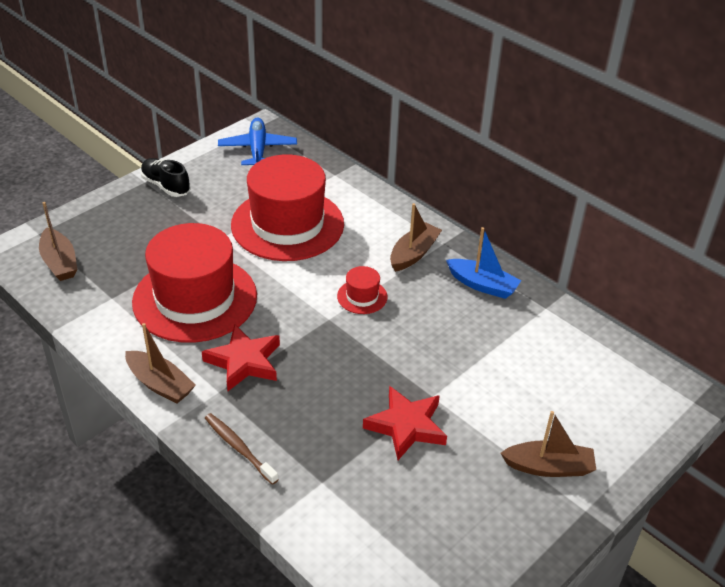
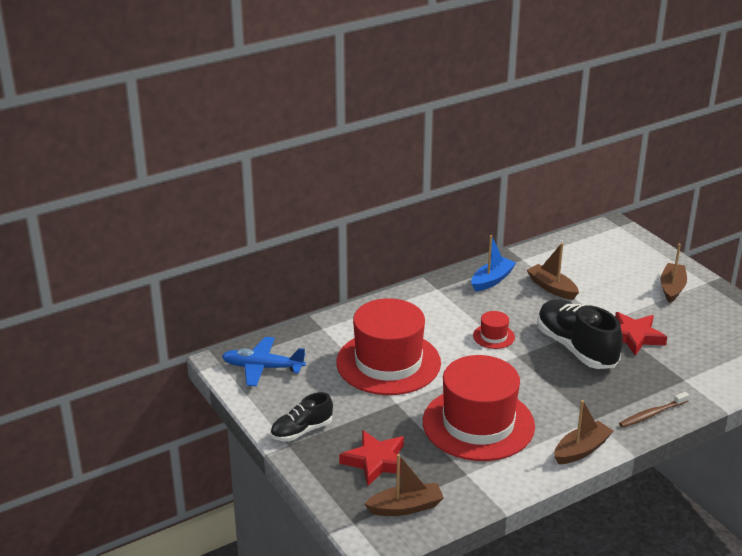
camera: 75 degrees left, 10 degrees down
red star [202,324,280,391] -> red star moved to [339,430,409,486]
brown boat [390,203,442,272] -> brown boat moved to [527,243,579,300]
none -> black shoe [537,299,623,369]

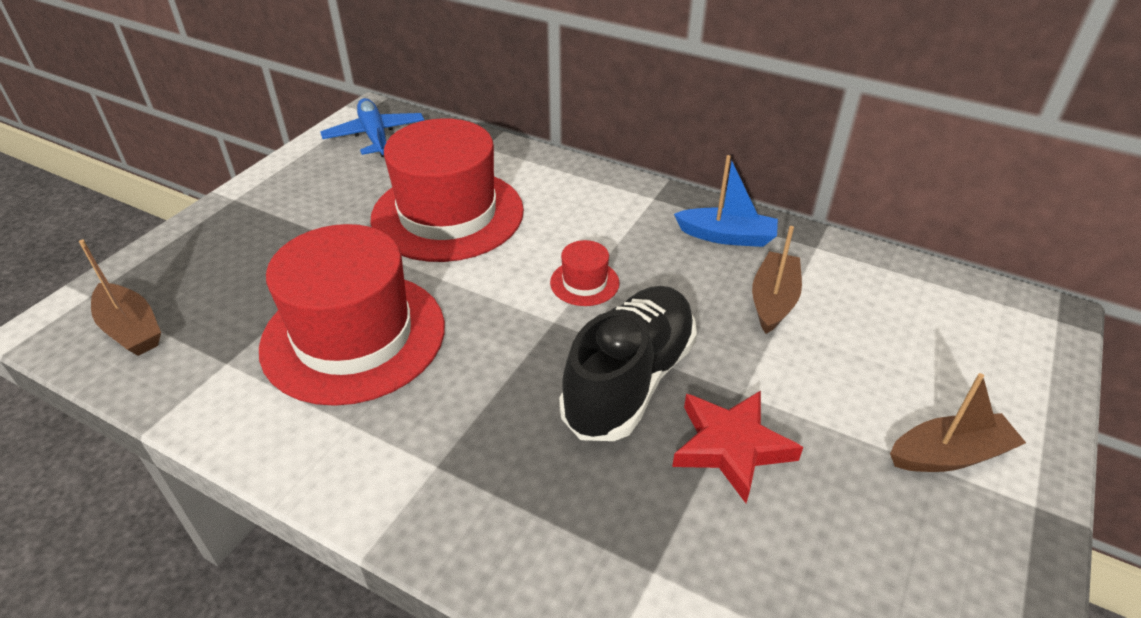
camera: 60 degrees right, 10 degrees up
black shoe [270,392,333,441] -> none
red star [339,430,409,486] -> none
brown boat [554,400,613,464] -> none
brown toothbrush [619,392,689,428] -> none

